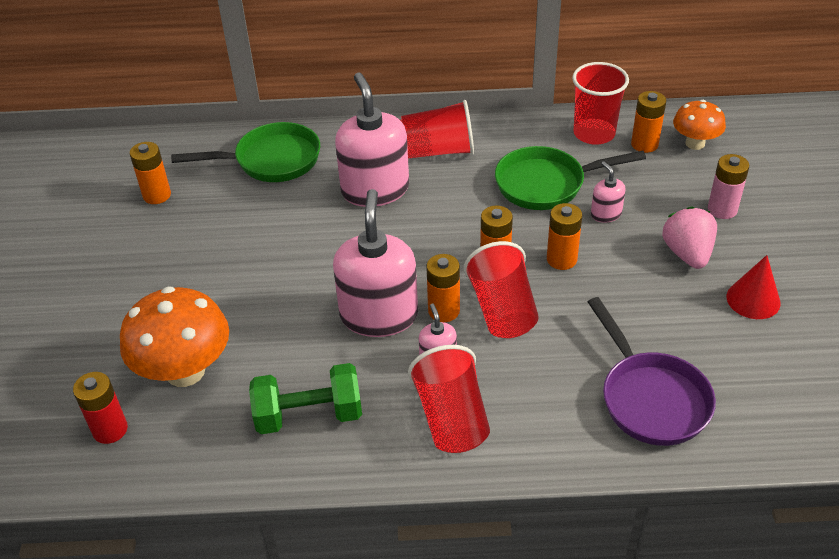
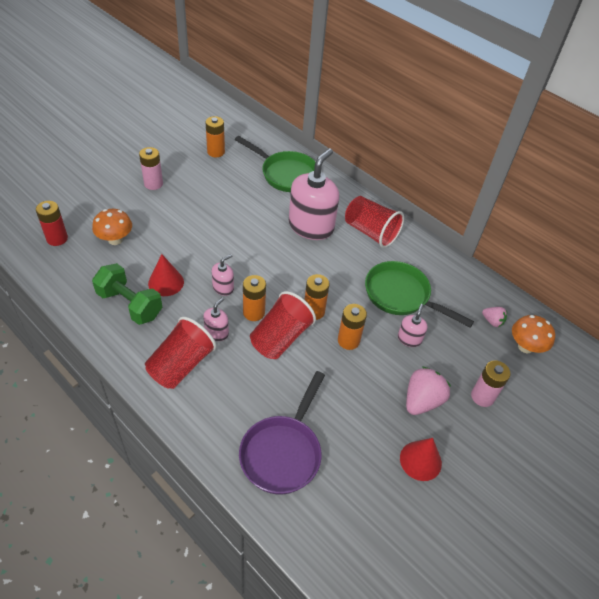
camera: 40 degrees right, 5 degrees up
orange mushroom [120,286,229,387] -> orange mushroom [92,209,132,245], size x0.59
pink soap dispenser [333,189,418,337] -> pink soap dispenser [212,254,234,296], size x0.46
red cup [572,62,629,145] -> none
orange battery [631,91,666,153] -> pink strawberry [482,307,507,327]
none -> pink battery [139,147,163,190]
none -> red cone [148,254,184,296]

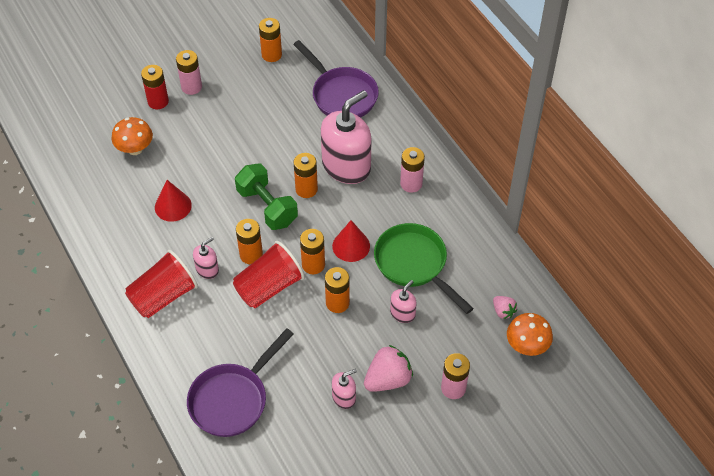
camera: 20 degrees right, 5 degrees up
red battery [36,201,68,246] -> red battery moved to [141,65,169,109]
green dumbbell [92,263,163,325] -> green dumbbell moved to [235,164,298,230]
pink soap dispenser [212,254,234,296] -> pink soap dispenser moved to [332,369,357,409]
green pan [235,136,316,192] -> purple pan [293,40,379,118]
red cup [345,196,404,248] -> pink battery [400,147,425,193]
red cone [400,438,442,481] -> red cone moved to [332,220,370,262]
none -> orange battery [294,153,318,198]

